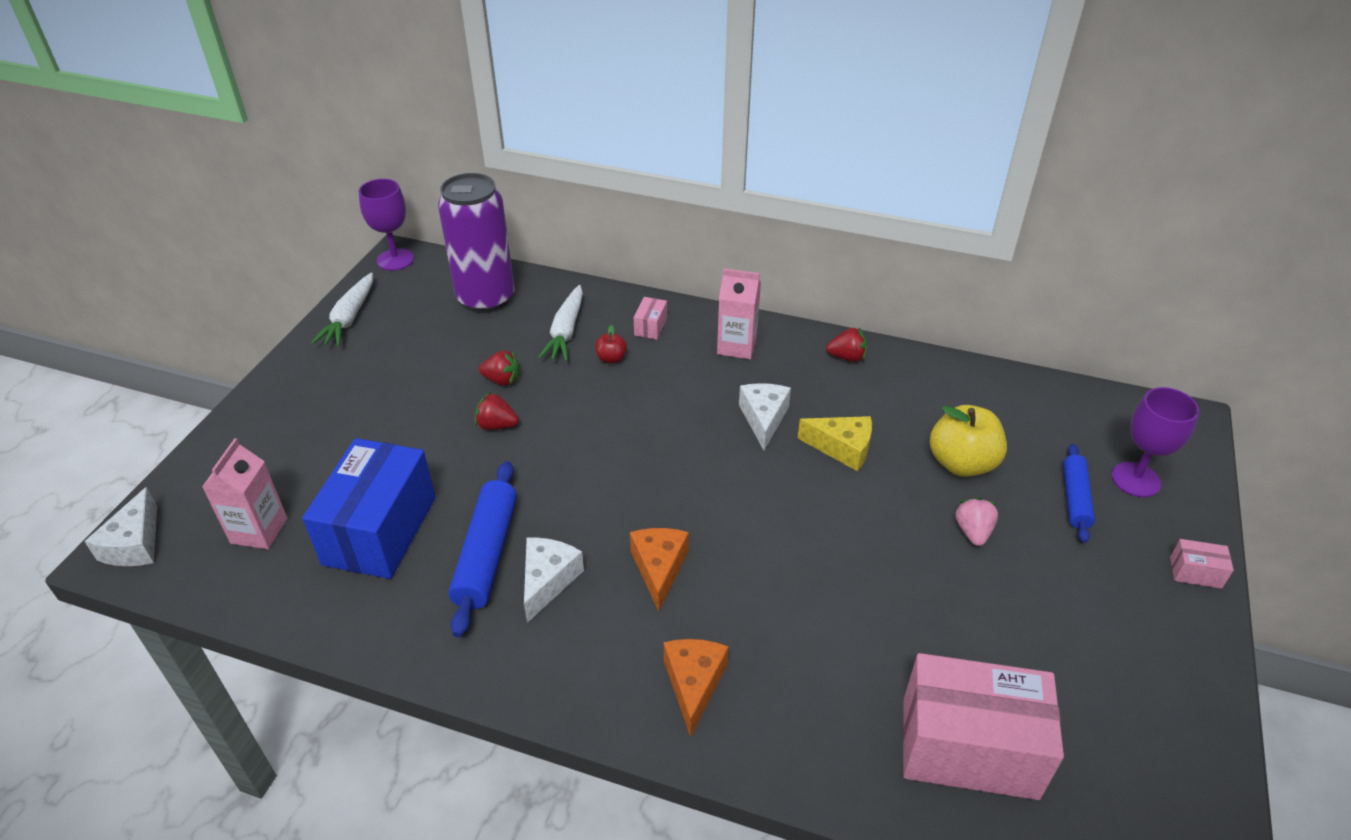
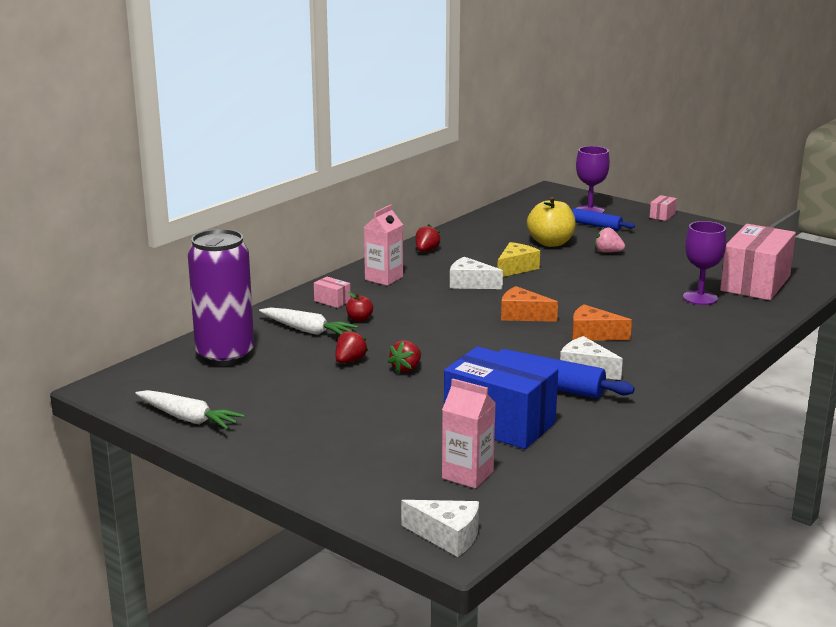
camera: 70 degrees left, 20 degrees down
purple goblet [359,179,414,271] -> purple goblet moved to [683,221,726,305]
orange cheese [664,639,729,737] -> orange cheese moved to [501,286,558,322]

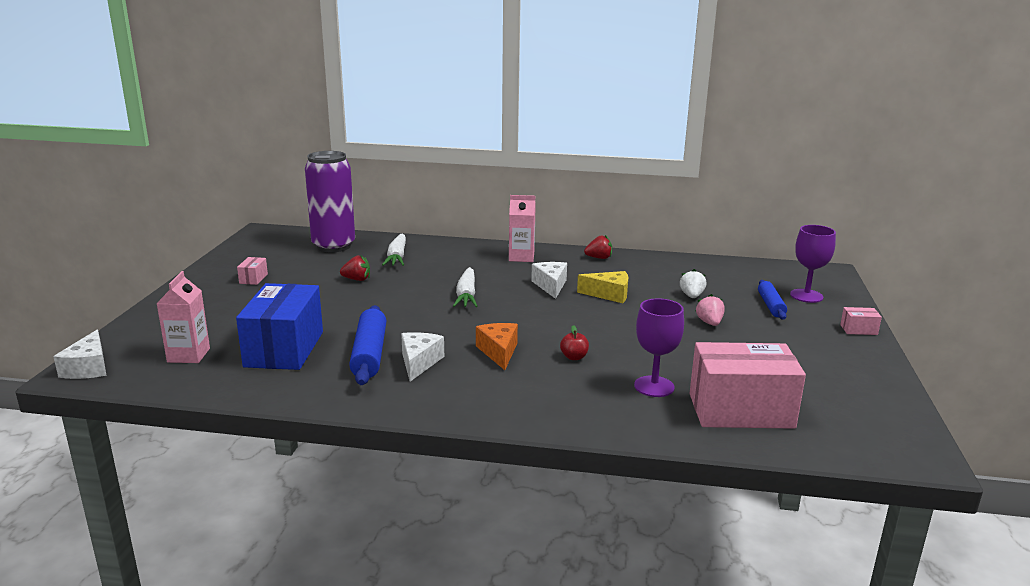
camera: 60 degrees right, 0 degrees up
white carrot [135,390,245,429] -> white carrot moved to [453,267,478,307]
pink box [314,277,351,308] -> pink box moved to [237,257,268,285]
red apple [346,292,373,322] -> red apple moved to [560,325,589,360]
red strawberry [388,340,421,373] -> none
orange cheese [501,286,558,322] -> none
yellow apple [527,197,576,247] -> white strawberry [680,269,707,298]

